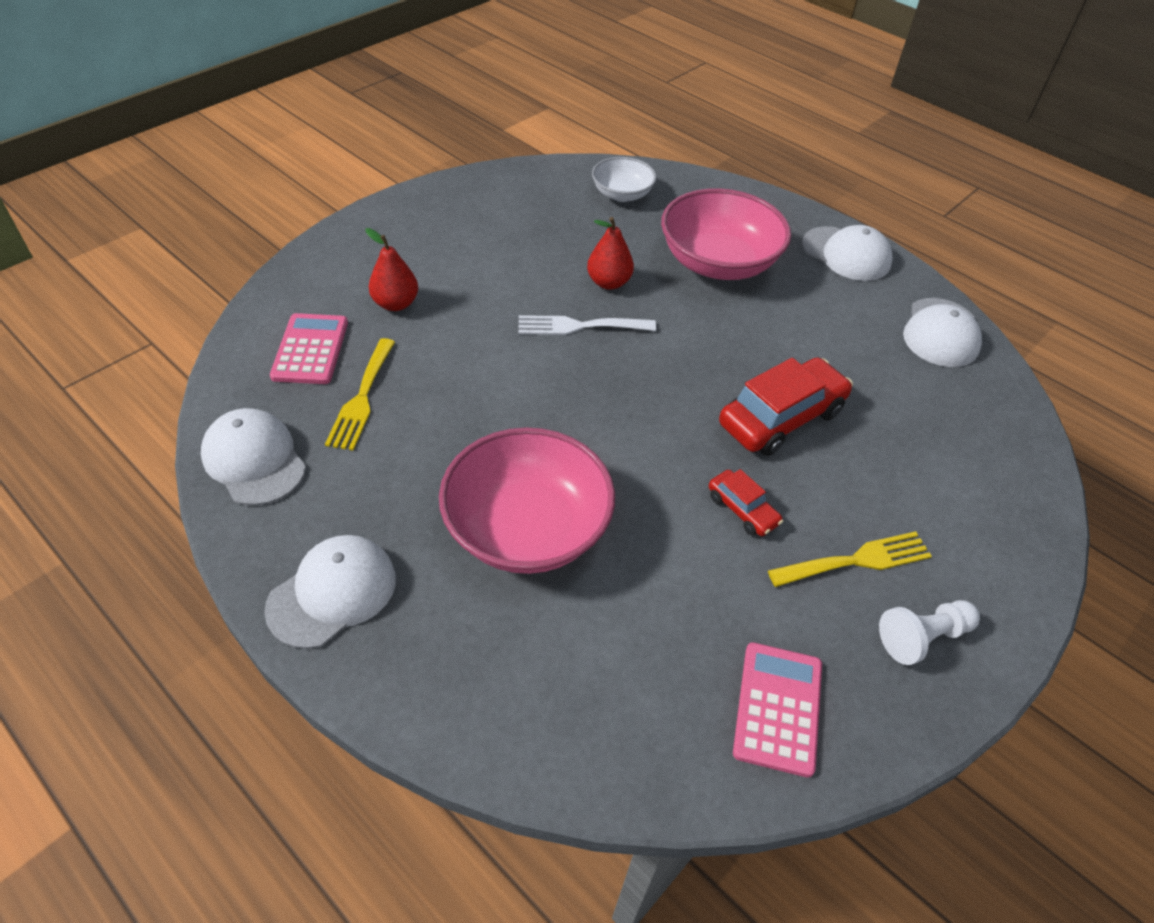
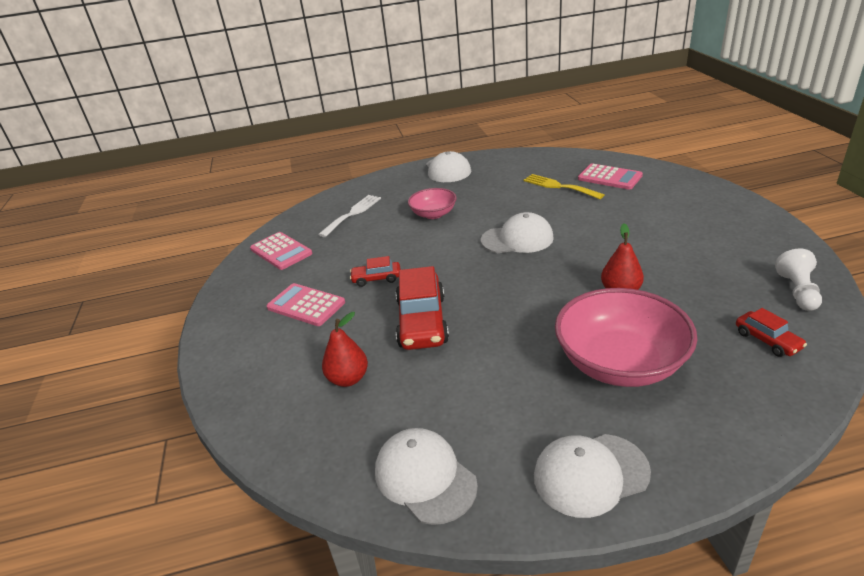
camera: 130 degrees right, 15 degrees down
white cap [201,408,306,505] -> white cap moved to [481,212,554,253]
red pear [366,228,418,311] -> red pear moved to [322,312,368,387]
pink bowl [439,427,615,574] -> pink bowl [408,188,457,219], size x0.55
white fork [518,315,656,335] -> white fork moved to [318,195,381,237]
white bowl [592,157,656,202] -> red car [736,308,807,357]
yellow fork [768,531,932,587] -> pink calculator [266,283,345,326]
white pawn [879,600,980,665] -> white pawn moved to [775,249,822,311]

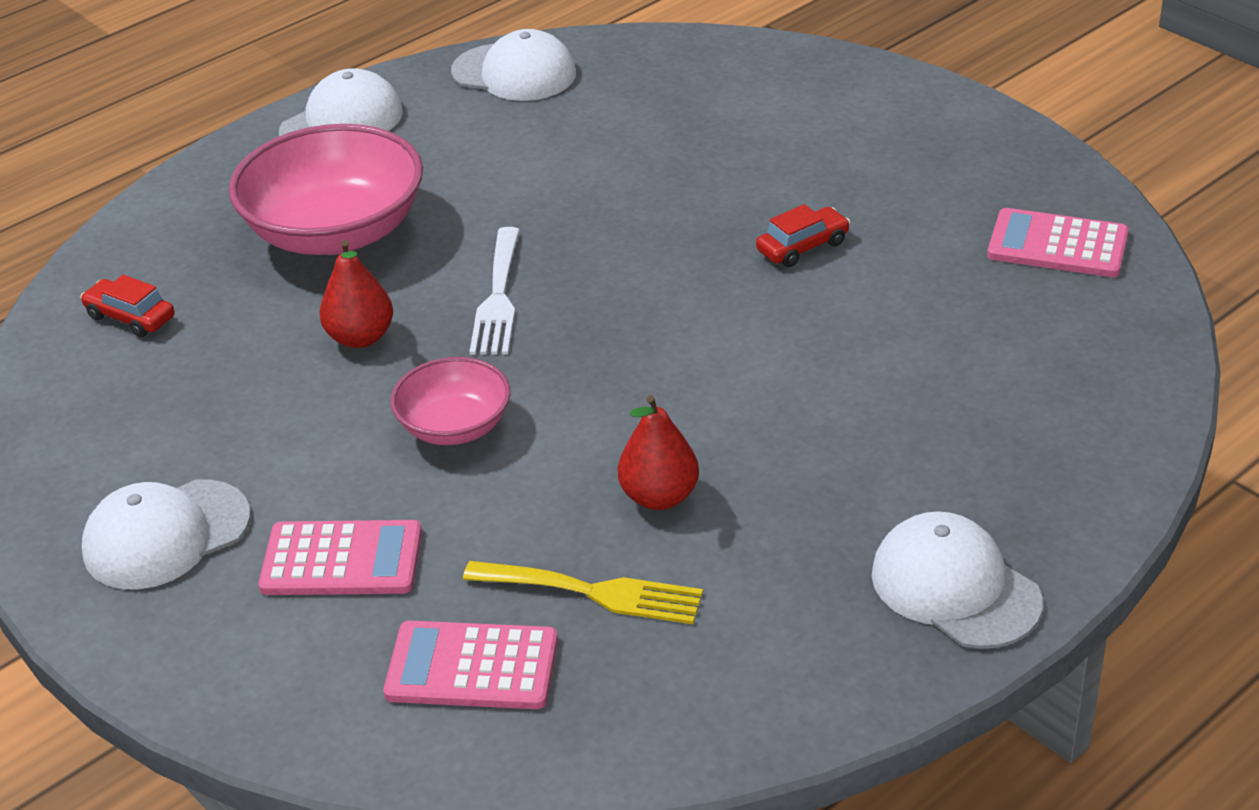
camera: 150 degrees right, 5 degrees up
pink calculator [266,283,345,326] -> pink calculator moved to [258,520,422,595]
white fork [318,195,381,237] -> white fork moved to [469,227,520,355]
red pear [322,312,368,387] -> red pear moved to [618,395,699,510]
red car [396,266,449,350] -> none
pink bowl [408,188,457,219] -> pink bowl moved to [391,357,510,445]
white cap [481,212,554,253] -> white cap moved to [82,479,251,590]
white pawn [775,249,822,311] -> none

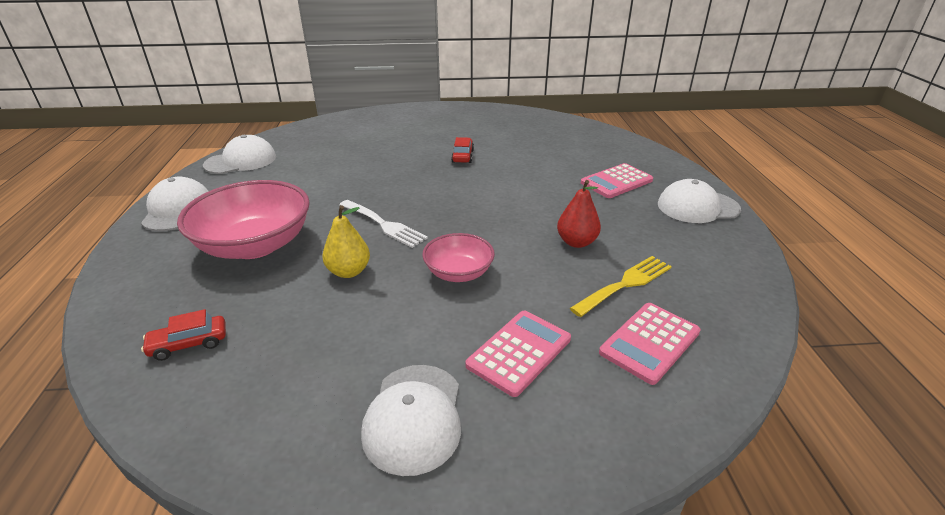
camera: 55 degrees left, 5 degrees down
red pear [320,240,393,348] -> yellow pear [322,205,370,278]
pink calculator [987,208,1129,277] -> pink calculator moved to [581,163,653,198]

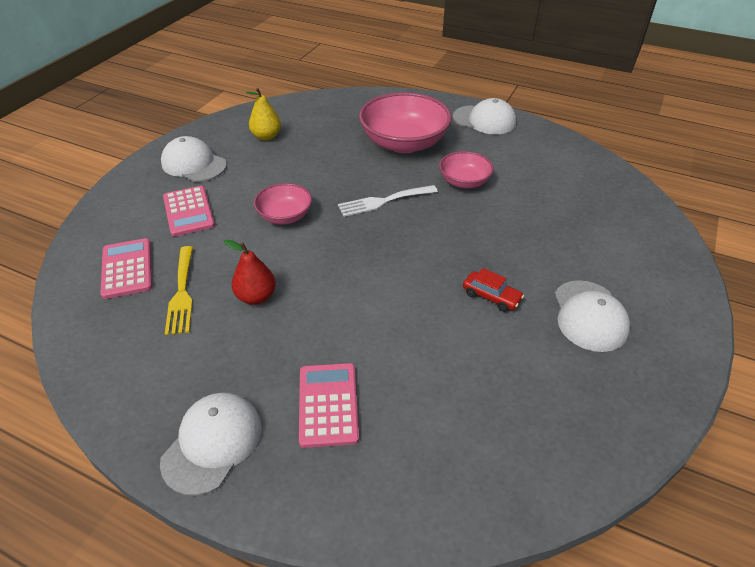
camera: 120 degrees right, 10 degrees up
red car [141,309,226,361] -> none
white cap [203,135,276,174] -> white cap moved to [554,280,630,352]
yellow pear [322,205,370,278] -> yellow pear moved to [246,88,281,141]
none -> pink bowl [439,151,494,188]

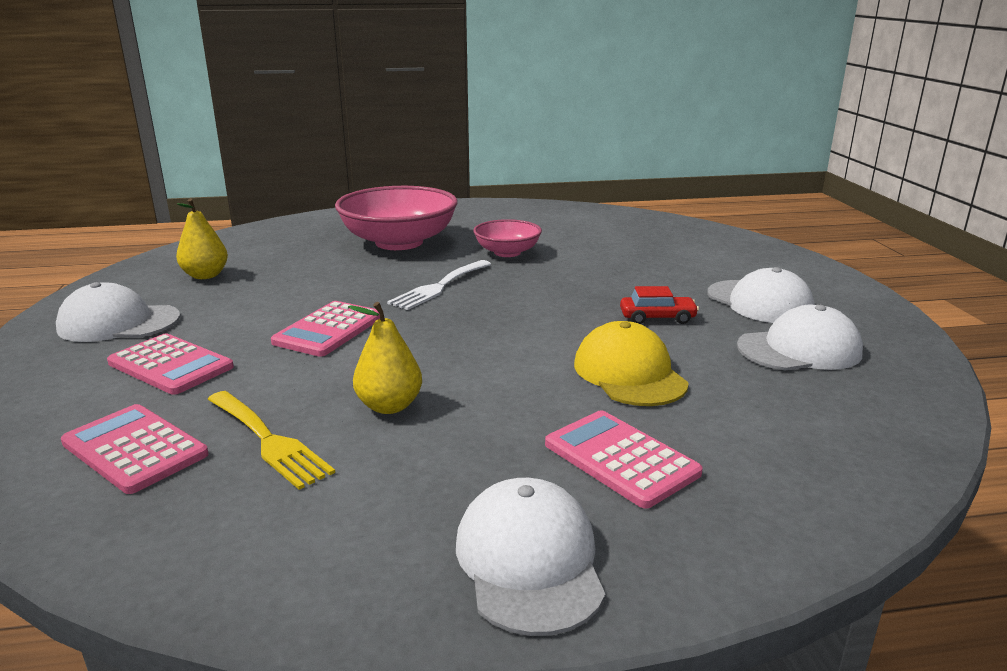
camera: 35 degrees left, 20 degrees down
red pear [224,240,276,305] -> yellow pear [348,302,422,414]
pink bowl [254,183,312,225] -> pink calculator [271,301,380,357]
white cap [453,98,516,134] -> white cap moved to [737,304,863,371]
none -> yellow cap [574,321,689,406]

